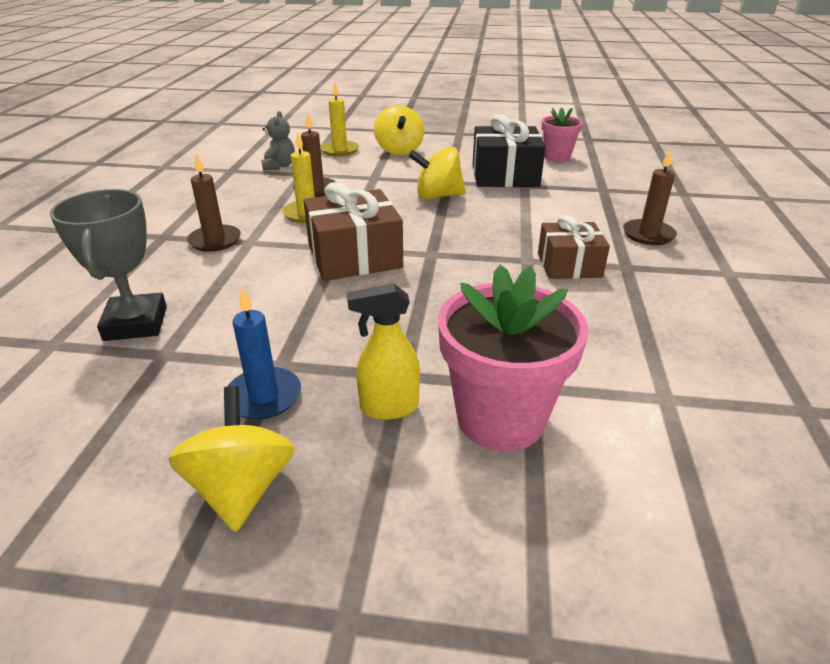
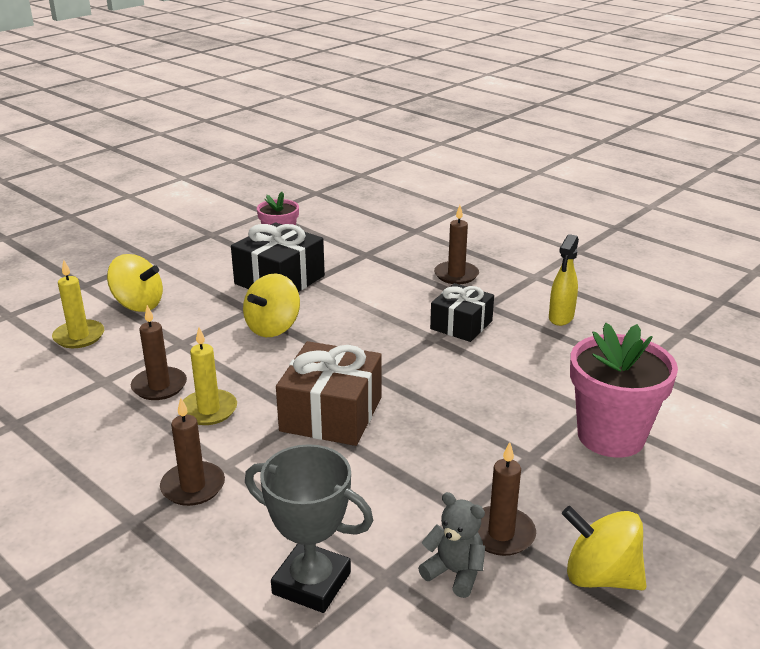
camera: 55 degrees left, 5 degrees down
blue candle [228,287,301,420] -> brown candle [478,442,536,556]
grey teddy bear [261,111,295,171] -> grey teddy bear moved to [418,492,485,598]
yellow spray bottle [347,283,420,420] -> yellow spray bottle moved to [549,234,579,326]
brown gift [538,215,610,279] -> black gift [430,283,494,342]

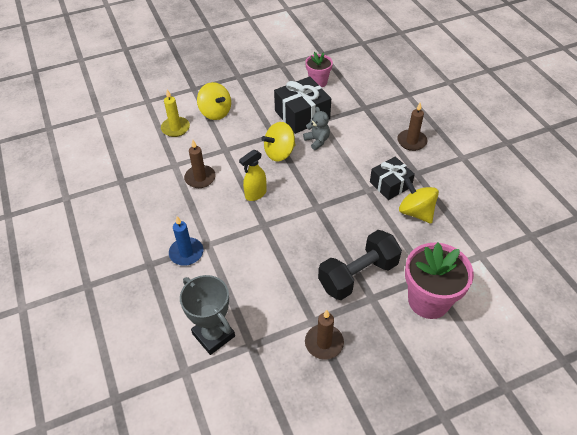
camera: 25 degrees right, 20 degrees up
brown candle [160,398,225,506] -> blue candle [169,216,203,266]
yellow candle [183,328,237,425] -> none
brown gift [276,341,382,446] -> none
grey teddy bear [418,492,485,598] -> grey teddy bear moved to [303,107,330,150]
yellow spray bottle [549,234,579,326] -> yellow spray bottle moved to [239,150,267,201]
yellow spinning top [562,506,646,590] -> yellow spinning top moved to [399,178,439,224]
none -> black dumbbell [318,230,402,300]

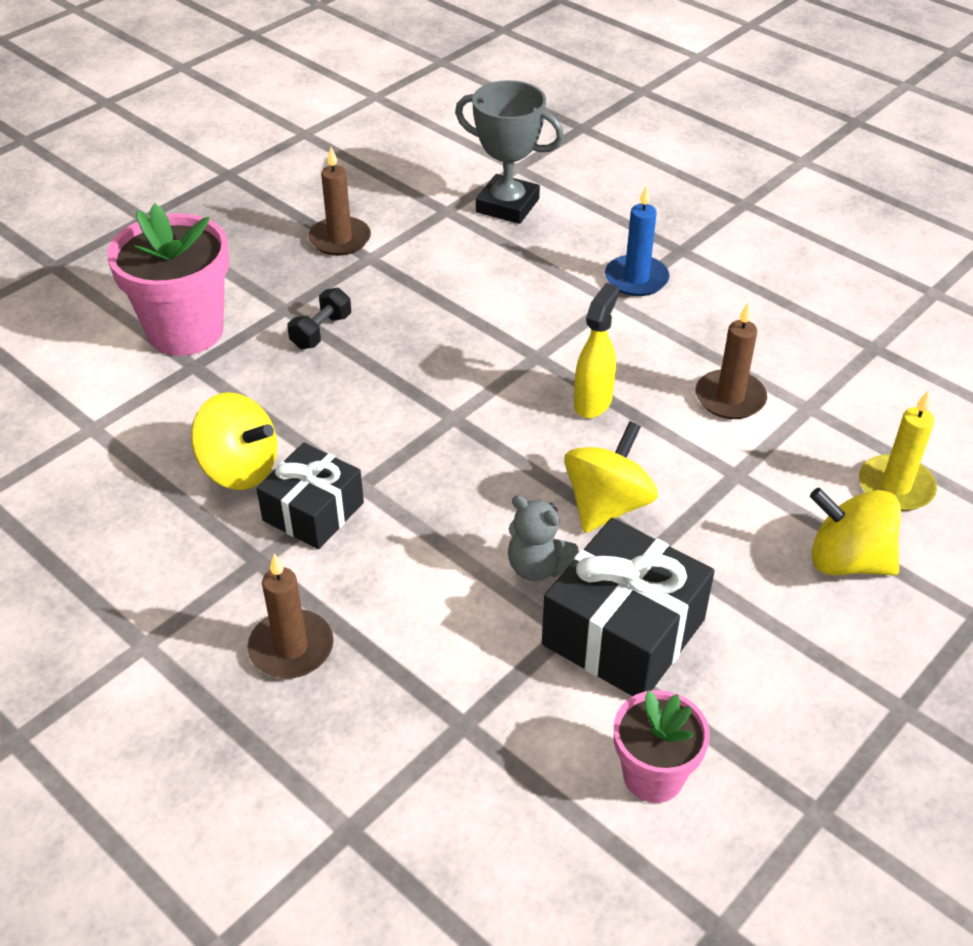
camera: 155 degrees right, 5 degrees down
black dumbbell [318,230,402,300] -> black dumbbell [287,288,351,349], size x0.47

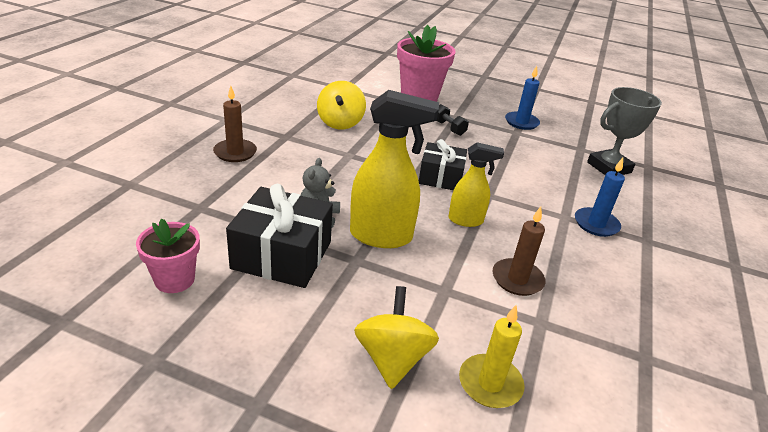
camera: 65 degrees right, 10 degrees down
black gift [256,443,364,549] -> black gift moved to [419,139,467,190]
black dumbbell [287,288,351,349] -> black dumbbell turned 45 degrees clockwise [437,104,469,136]
brown candle [309,147,371,256] -> blue candle [505,66,540,130]
grey trophy [455,80,564,224] -> grey trophy turned 60 degrees clockwise [587,87,662,175]
yellow spinning top [564,421,658,533] -> yellow spray bottle [350,90,439,248]

